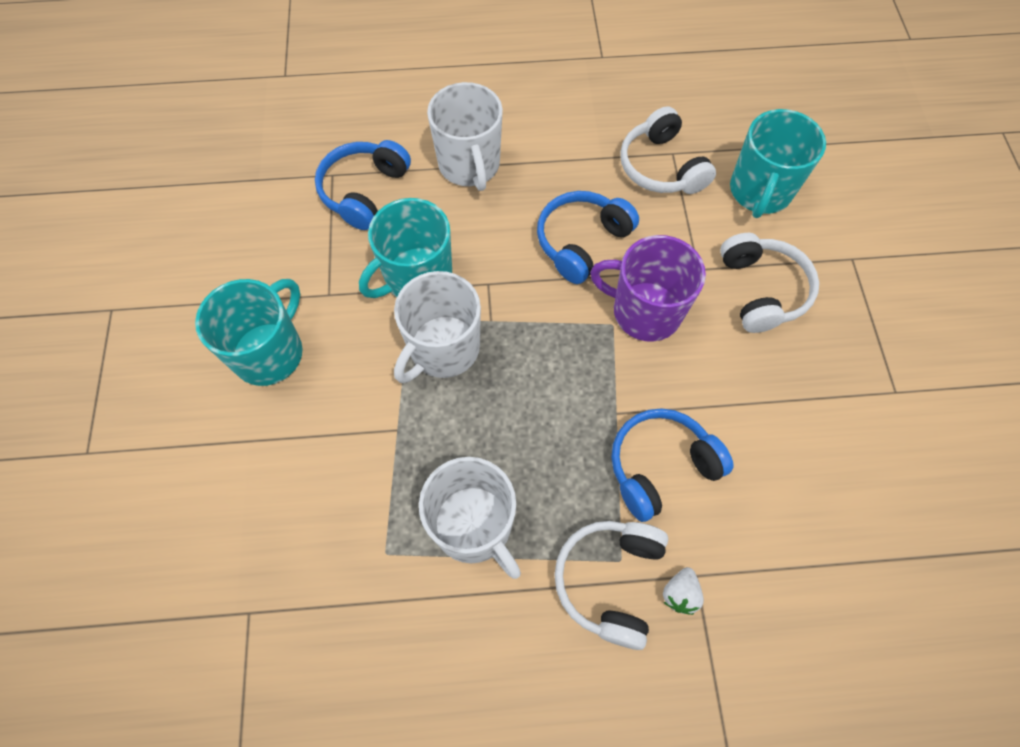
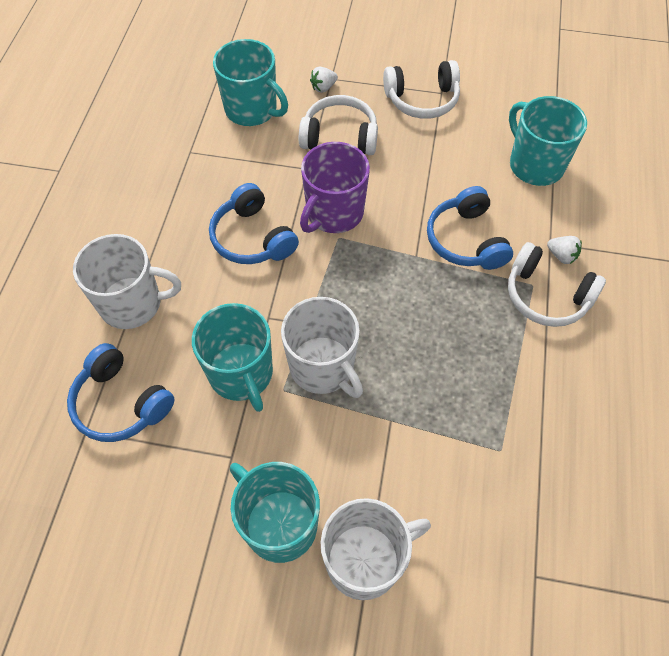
camera: 75 degrees left, 5 degrees down
white mug [419,457,521,579] -> white mug moved to [321,498,431,600]
white headphones [620,106,716,194] -> white headphones moved to [383,60,460,119]
none -> white strawberry [310,67,338,93]
none -> turquoise mug [509,96,587,186]

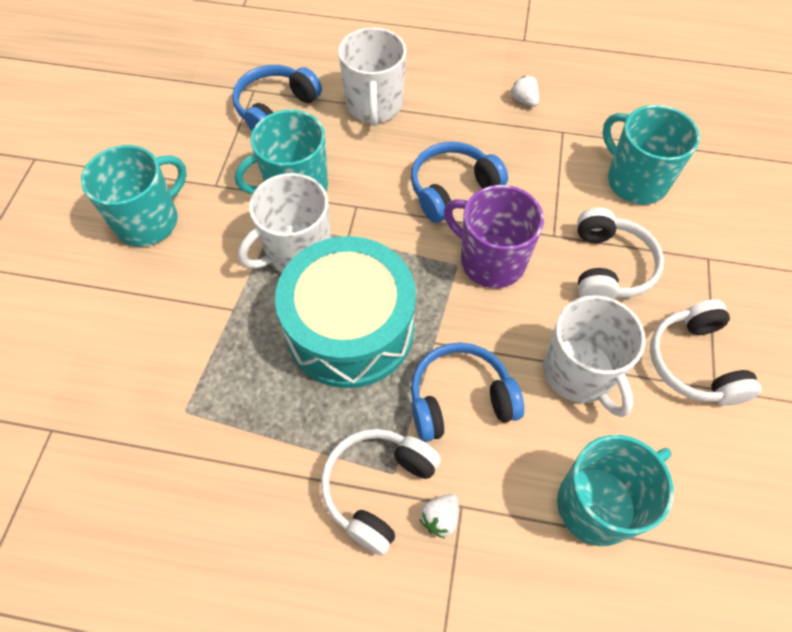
camera: 90 degrees right, 0 degrees up
turquoise mug [213,39,288,126] -> turquoise mug turned 105 degrees clockwise [603,105,700,205]
white strawberry [310,67,338,93] -> white strawberry moved to [511,75,539,107]
white mug [321,498,431,600] -> white mug moved to [543,295,645,417]
none -> turquoise drum [275,236,416,388]

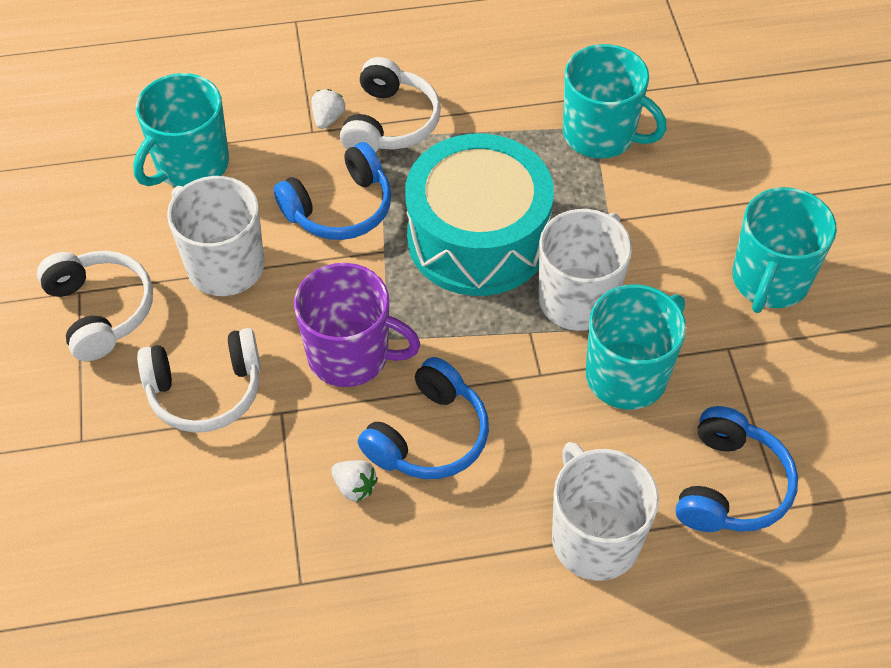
camera: 160 degrees right, 5 degrees down
white strawberry [511,75,539,107] -> white strawberry moved to [331,460,378,502]
white headphones [577,207,664,299] -> white headphones turned 90 degrees counterclockwise [137,328,261,433]
turquoise mug [603,105,700,205] -> turquoise mug moved to [563,44,667,158]

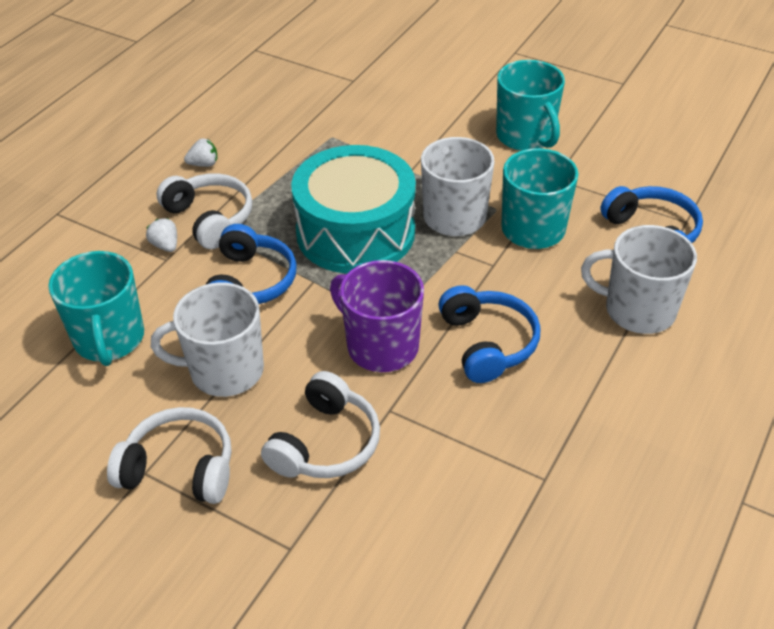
camera: 50 degrees left, 10 degrees down
purple mug [294,263,421,387] -> purple mug turned 105 degrees counterclockwise [330,260,424,372]
white strawberry [331,460,378,502] -> white strawberry moved to [184,138,217,167]
turquoise mug [563,44,667,158] -> none

